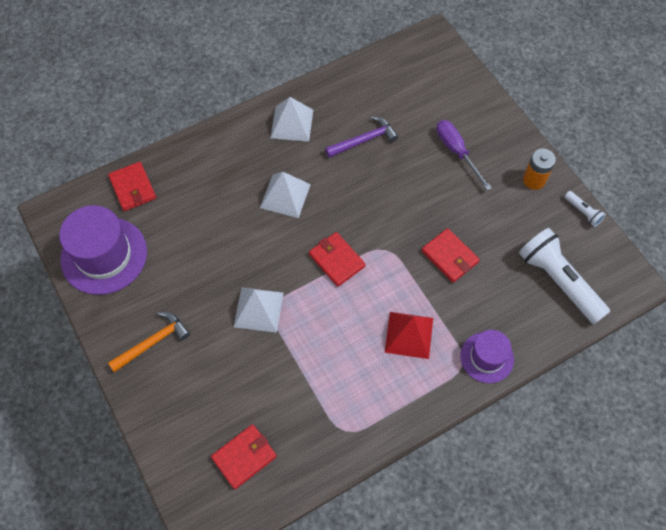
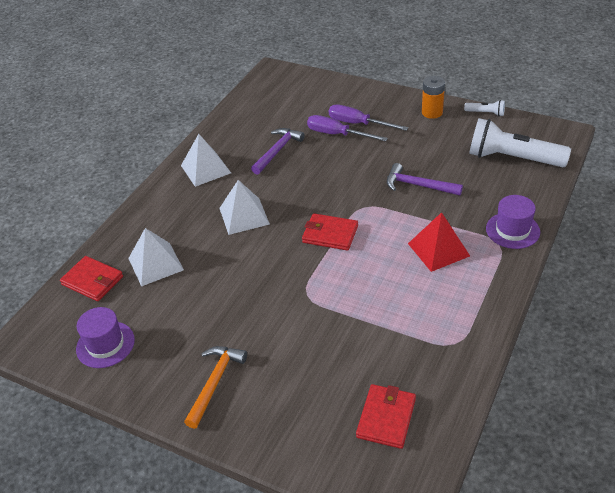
camera: 30 degrees left, 20 degrees down
purple hat [59,205,147,295] -> purple hat [76,307,135,368], size x0.59
white pyramid [234,287,284,333] -> white pyramid moved to [128,228,184,286]
red wallet [421,228,480,283] -> purple hammer [387,163,463,196]
none -> purple screwdriver [307,115,388,141]

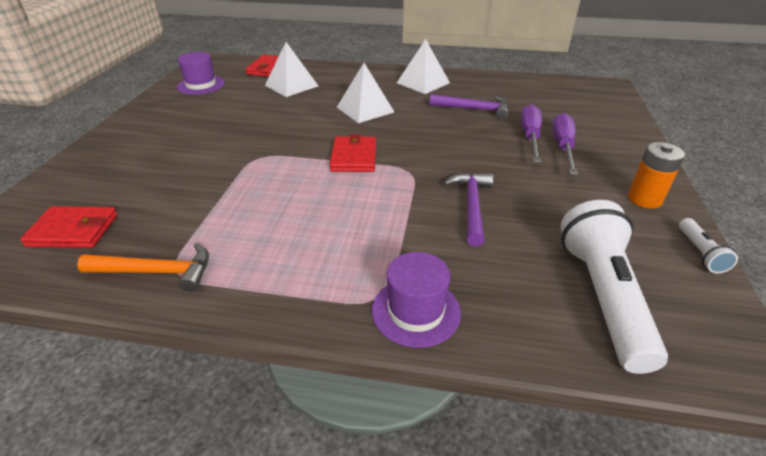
camera: 70 degrees right, 5 degrees down
orange hammer [184,346,247,429] -> orange hammer moved to [77,243,209,292]
red pyramid [408,212,470,272] -> none

